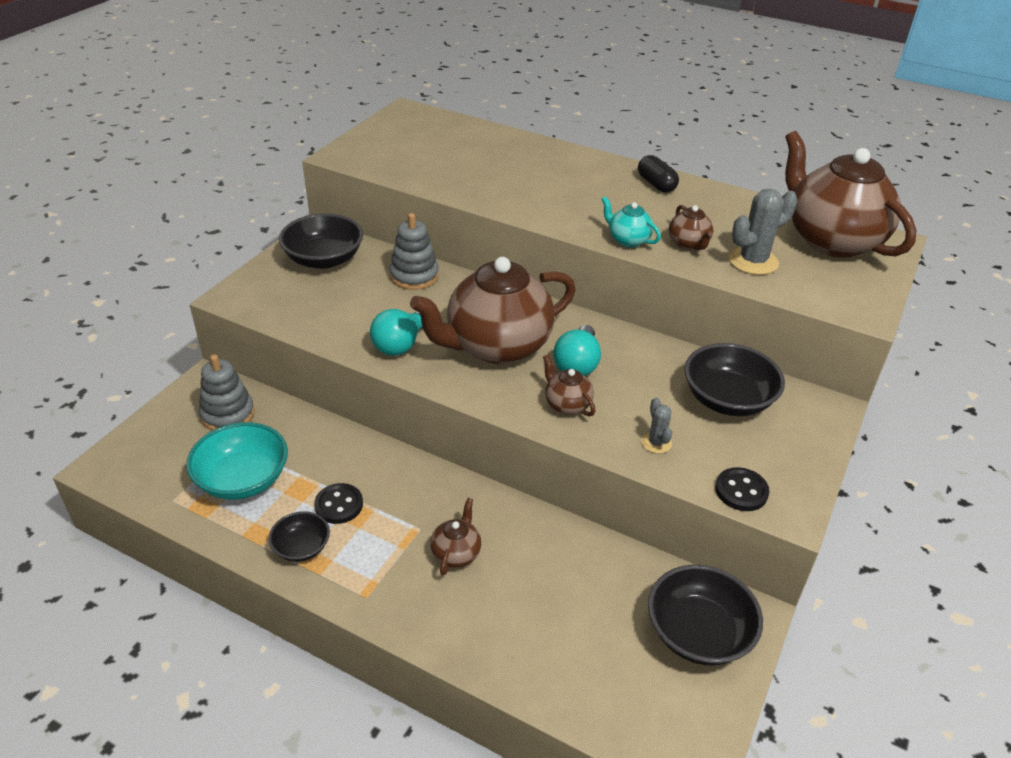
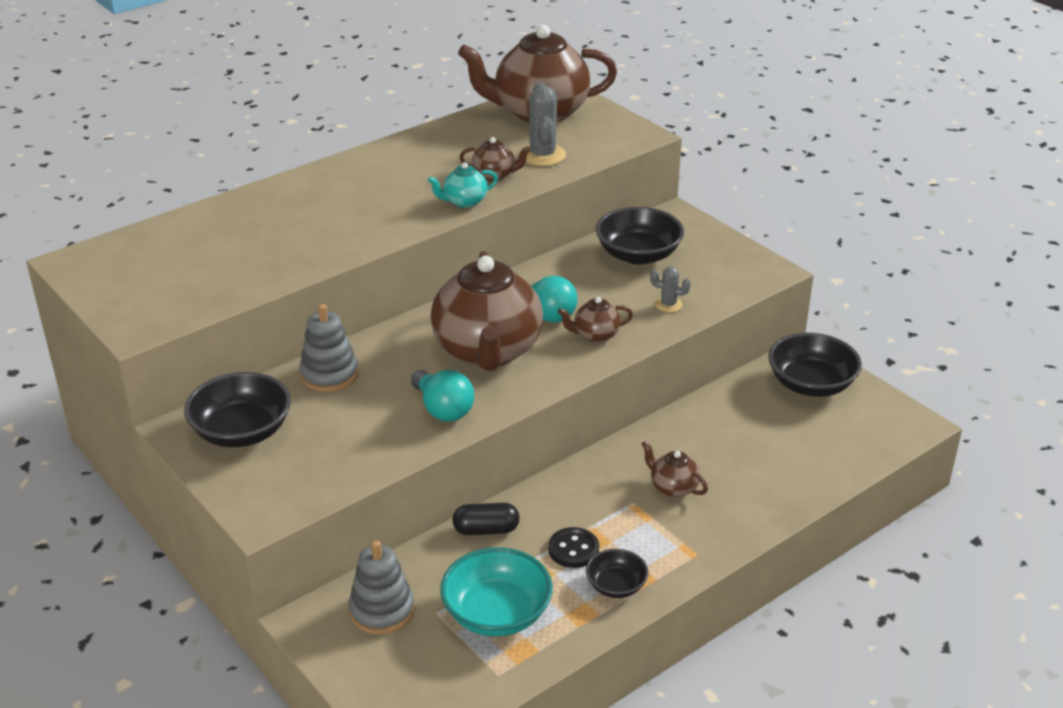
camera: 65 degrees left, 5 degrees down
black capsule [638,155,679,193] -> black capsule moved to [452,503,520,535]
black button [715,467,770,511] -> none

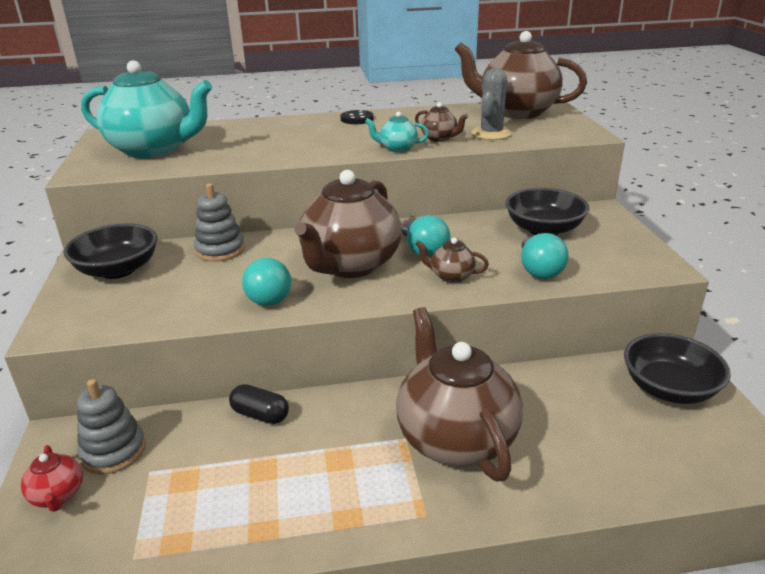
camera: 30 degrees right, 5 degrees down
turquoise bowl [440,547,553,637] -> none
black button [548,527,599,568] -> black button moved to [340,110,374,124]
black bowl [586,549,649,598] -> none
brown teapot [641,440,708,497] -> brown teapot [396,307,523,481], size x2.36
grey cactus [650,267,691,312] -> turquoise light bulb [521,233,568,279]
none -> red teapot [21,445,83,512]
none -> turquoise teapot [81,60,212,158]

